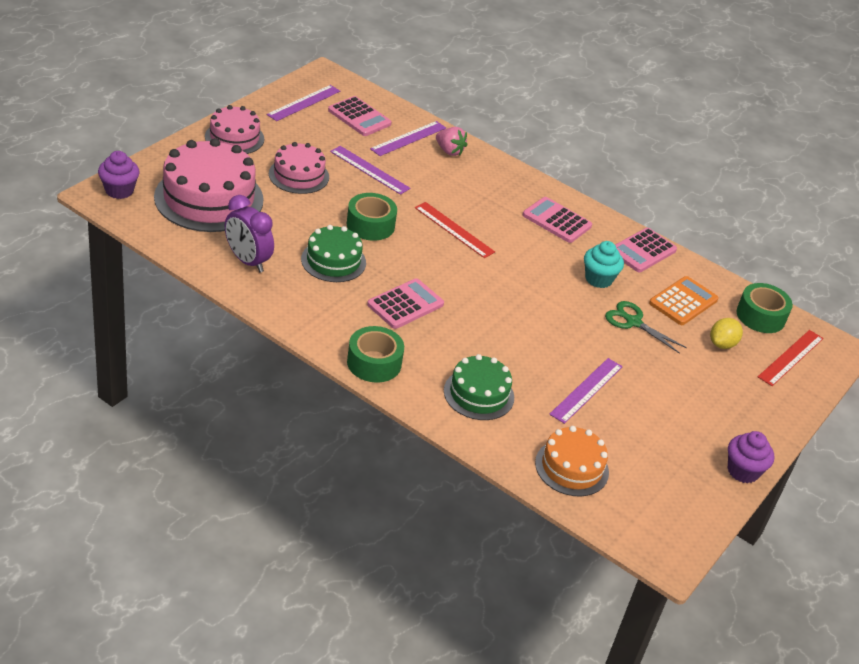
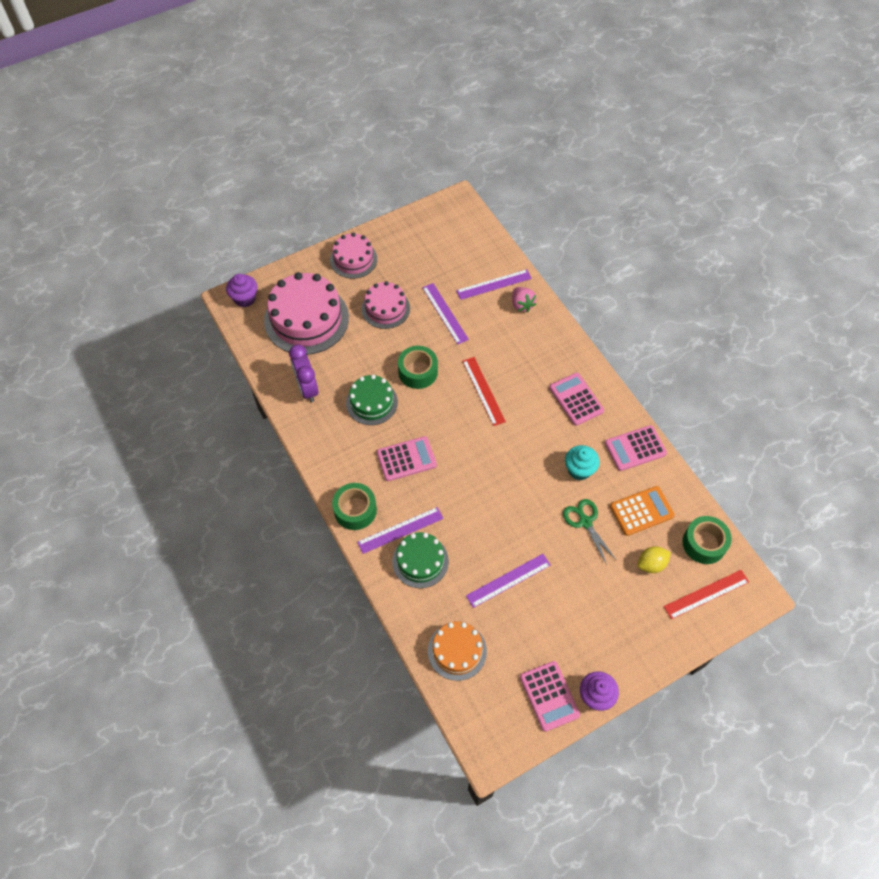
camera: 30 degrees right, 20 degrees up
purple ruler [267,85,340,121] -> purple ruler moved to [357,507,443,554]
pink calculator [328,96,392,136] -> pink calculator moved to [520,661,580,732]

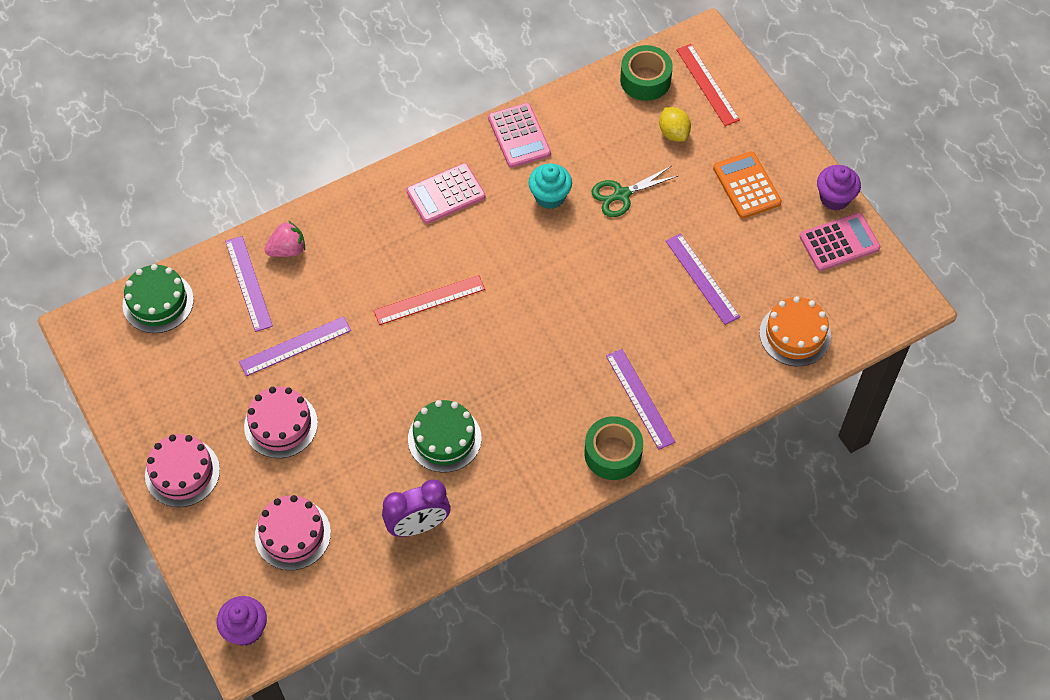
camera: 90 degrees left, 0 degrees up
pink cake [264,272,349,355] -> pink cake [255,495,331,570], size x0.58
pink calculator [377,436,437,481] -> none
green cake [392,532,449,588] -> green cake moved to [123,264,194,333]
green tape [398,346,438,389] -> none
orange calculator [610,486,675,536] -> orange calculator moved to [713,151,782,219]

